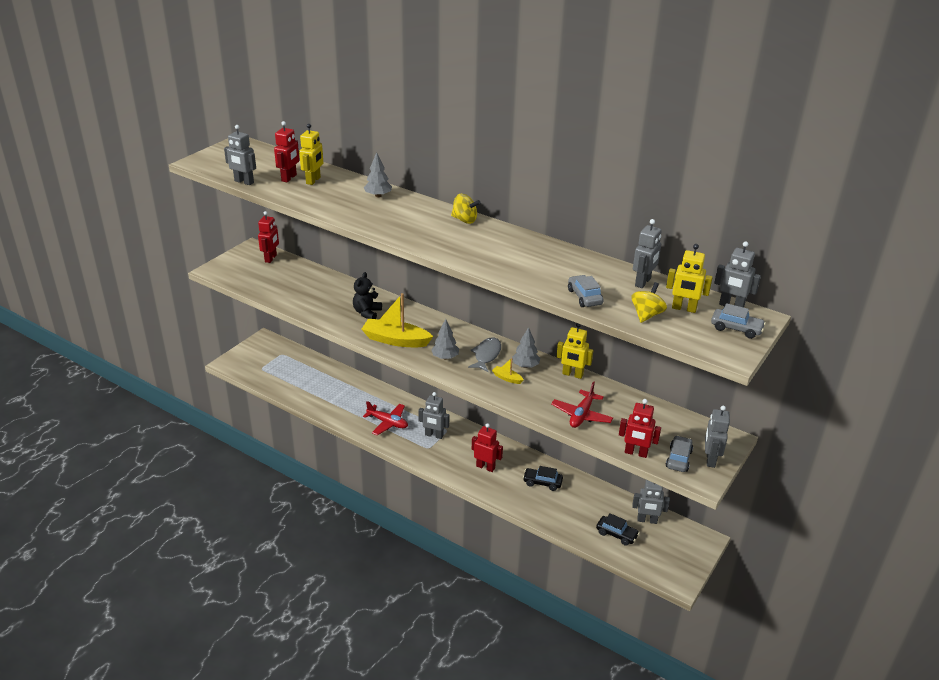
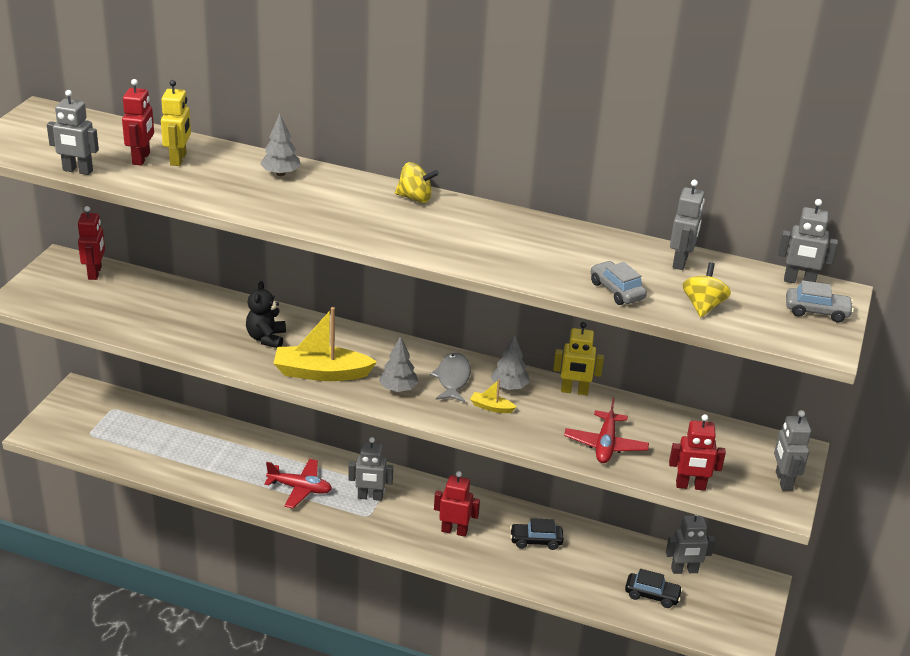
camera: 15 degrees left, 0 degrees up
yellow robot [666,244,713,313] -> none
grey car [666,435,693,472] -> none

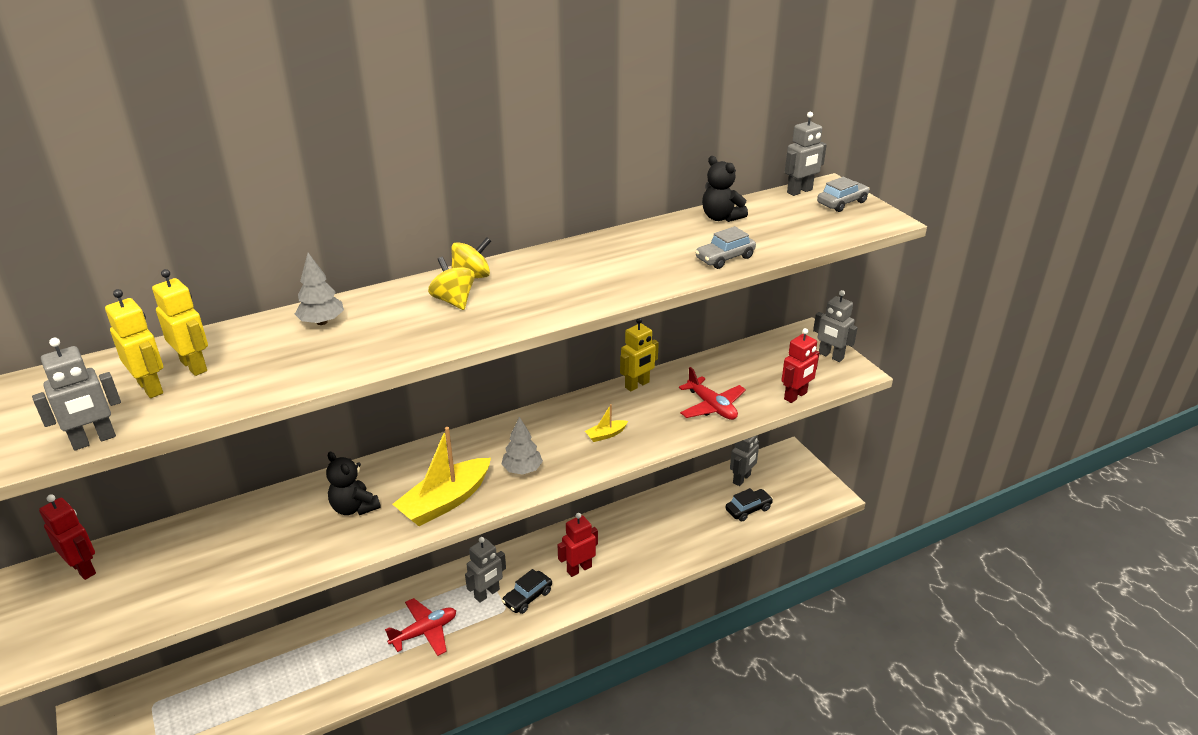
camera: 45 degrees left, 0 degrees up
red robot [122,79,154,166] -> yellow robot [105,289,163,398]
grey fish [430,353,471,402] -> none
grey tree [491,335,530,390] -> none
black car [510,518,564,550] -> black car moved to [502,569,552,614]
grey car [591,261,647,305] -> grey car turned 45 degrees counterclockwise [695,226,756,269]
grey robot [670,180,705,270] -> black teddy bear [702,156,748,222]
yellow spinning top [682,262,731,317] -> yellow spinning top moved to [428,257,475,310]

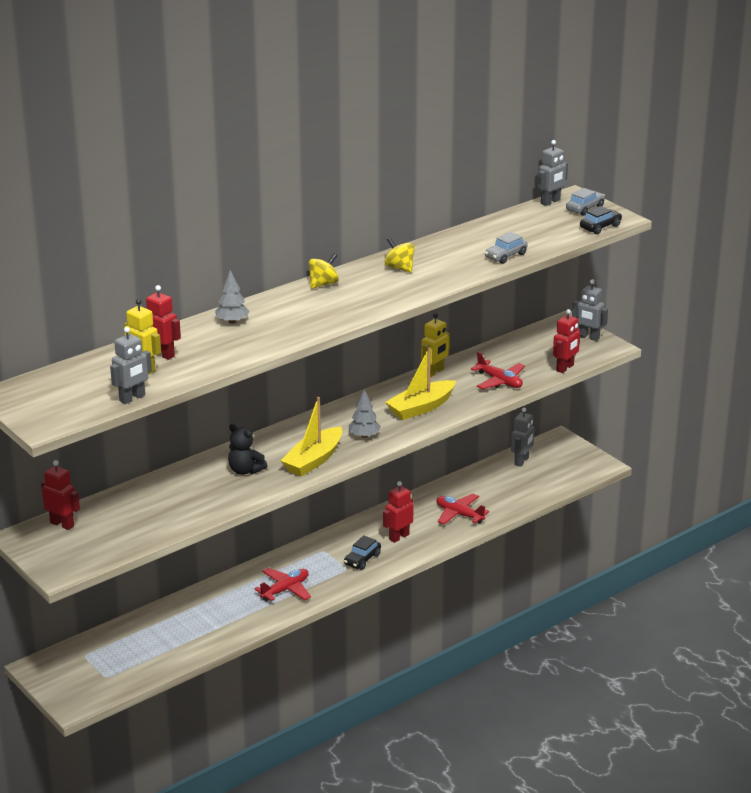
camera: 10 degrees left, 5 degrees down
yellow robot [152,269,208,376] -> red robot [146,285,181,360]
yellow spinning top [428,257,475,310] -> yellow spinning top moved to [384,237,415,273]
grey robot [465,537,506,603] -> none
yellow boat [585,404,628,442] -> yellow boat [385,347,456,420], size x2.21
black teddy bear [702,156,748,222] -> none
black car [725,488,773,521] -> black car moved to [580,206,622,234]
none -> red plane [436,494,489,525]

